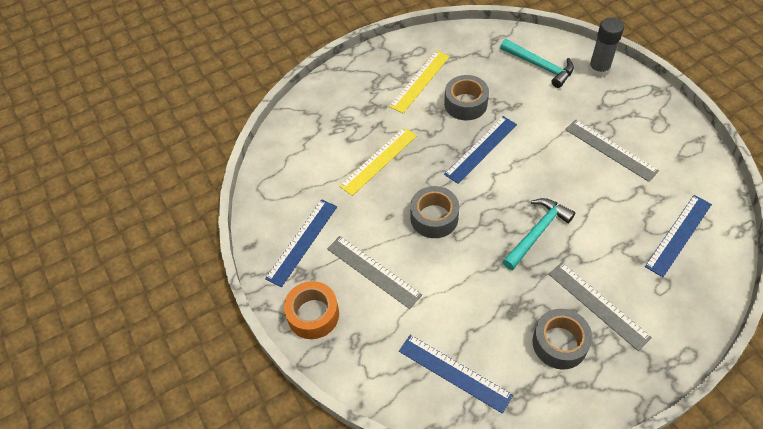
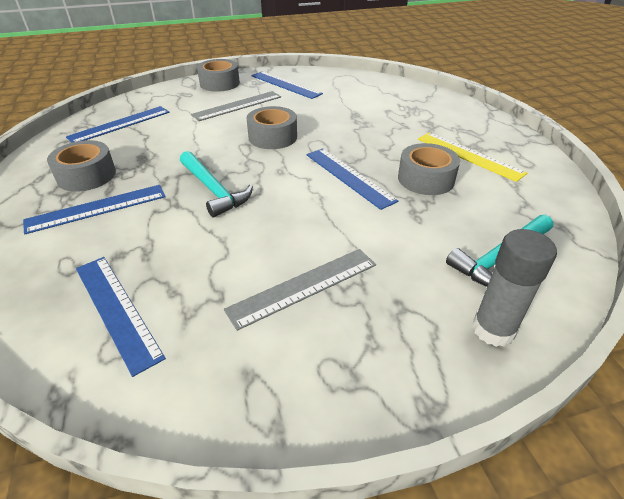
camera: 100 degrees right, 15 degrees down
orange tape [284,281,339,339] -> grey tape [197,59,240,92]
yellow ruler [339,127,417,196] -> none
grey ruler [549,262,652,351] -> blue ruler [23,185,166,234]

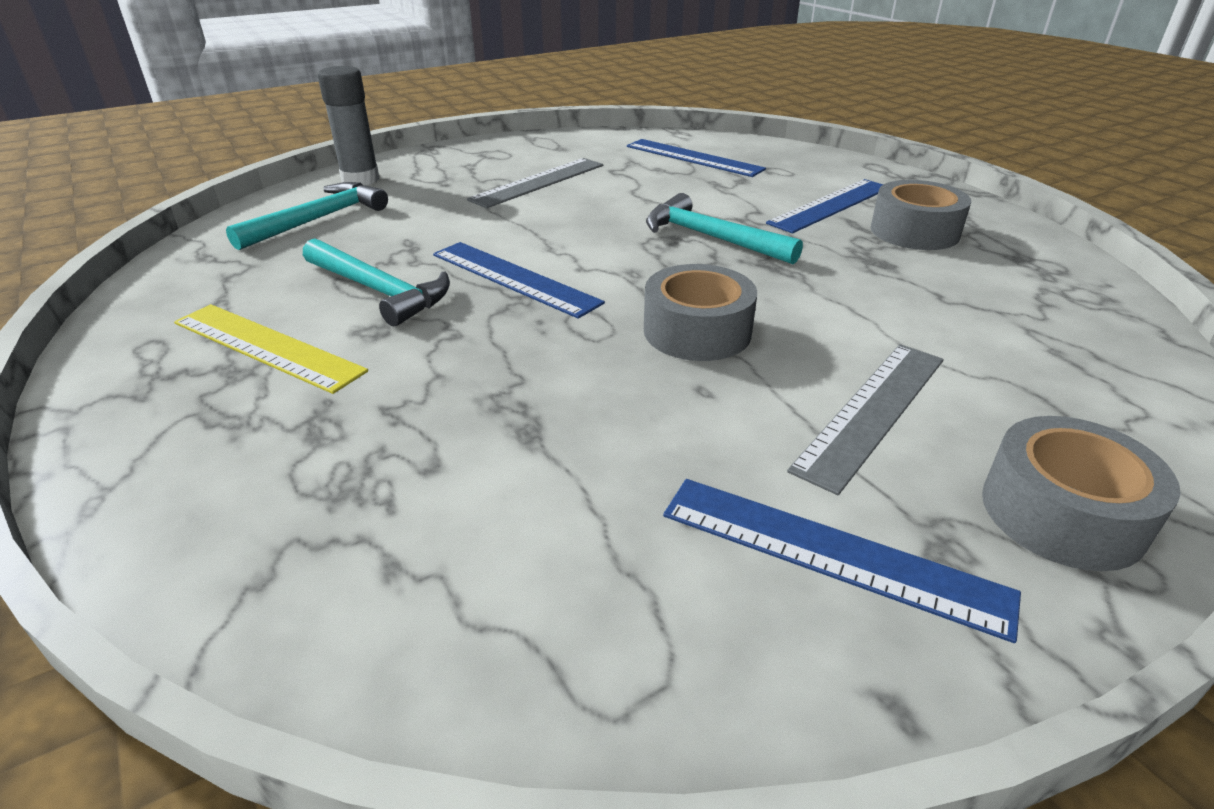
camera: 165 degrees right, 5 degrees down
blue ruler [66,106,169,143] -> none
grey tape [398,143,460,195] -> turquoise hammer [303,238,450,326]

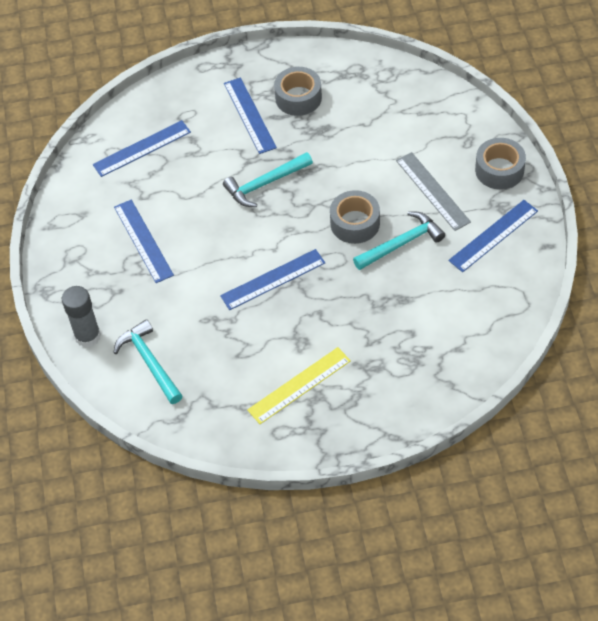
camera: 65 degrees left, 20 degrees up
turquoise hammer [303,238,450,326] -> turquoise hammer moved to [353,212,445,270]
grey ruler [467,158,603,208] -> blue ruler [114,200,174,283]

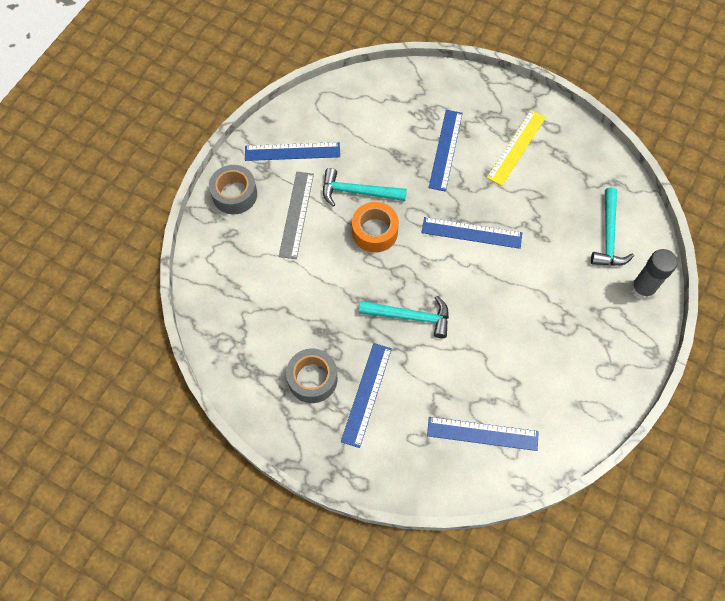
camera: 145 degrees left, 10 degrees up
blue ruler [114,200,174,283] -> blue ruler moved to [428,110,463,191]
yellow ruler [247,347,351,424] -> yellow ruler turned 60 degrees counterclockwise [487,110,546,186]
grey tape [330,190,380,244] -> orange tape [352,202,399,253]

